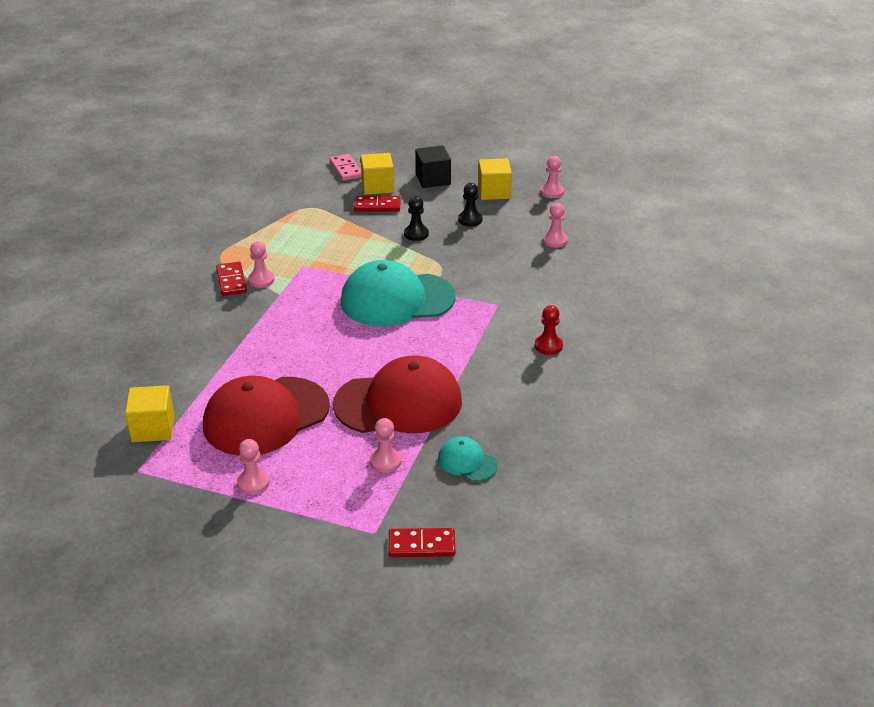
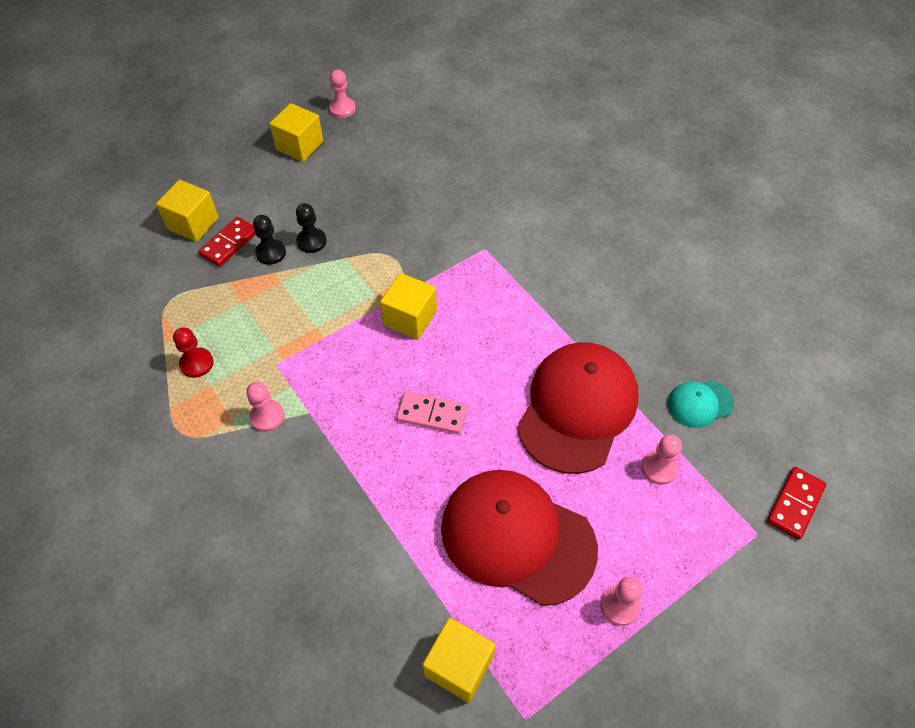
camera: 55 degrees left, 20 degrees up
red cap [203,376,330,456] -> red cap turned 120 degrees clockwise [441,470,598,606]
red domino [216,262,247,296] -> none
pink domino [330,154,362,181] -> pink domino moved to [397,391,467,434]
turquoise cap [341,260,455,326] -> yellow cube [380,273,437,340]
black cube [415,146,451,188] -> none
black pawn [458,183,482,227] -> black pawn moved to [253,215,286,265]
red pawn [535,305,563,355] -> red pawn moved to [173,327,214,378]
pink pawn [543,203,568,248] -> none

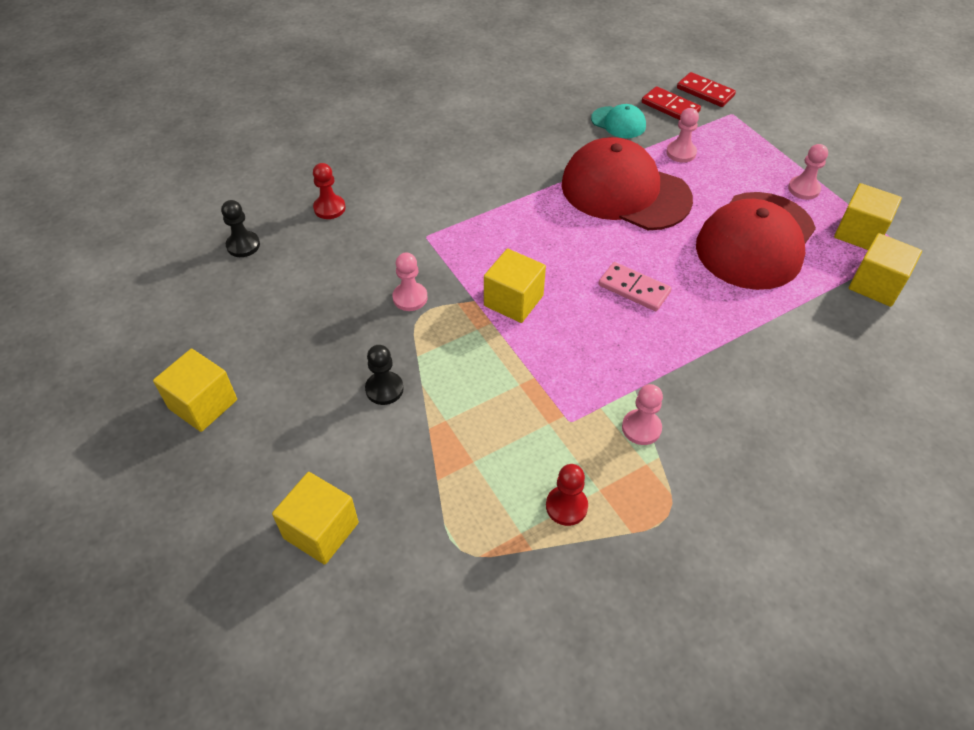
camera: 85 degrees left, 5 degrees down
red domino [198,217,255,267] -> red domino moved to [642,86,701,120]
black pawn [253,215,286,265] -> black pawn moved to [221,200,260,257]
pink pawn [329,70,356,118] -> pink pawn moved to [392,253,427,311]
pink domino [397,391,467,434] -> pink domino turned 75 degrees counterclockwise [598,262,672,311]
turquoise cap [668,380,734,428] -> turquoise cap turned 45 degrees counterclockwise [591,104,646,138]
none -> red pawn [313,163,346,219]
none -> yellow cube [834,183,902,250]

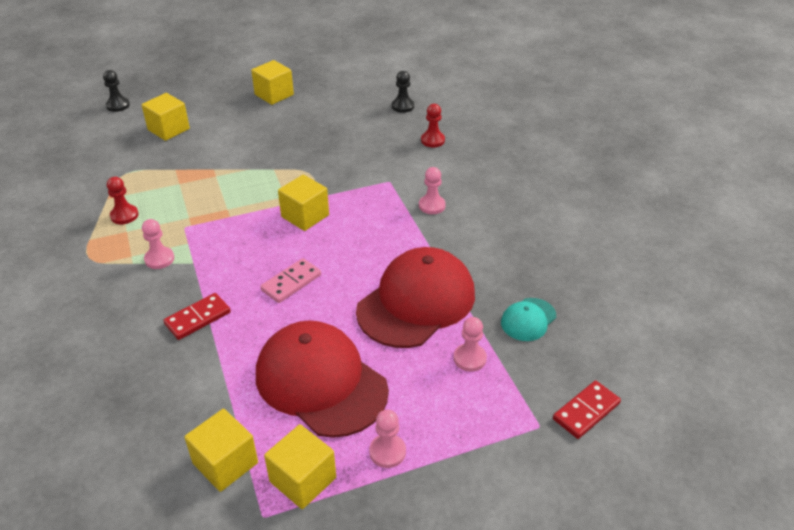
camera: 100 degrees right, 10 degrees down
black pawn [365,345,404,405] -> black pawn moved to [103,70,130,112]
pink pawn [392,253,427,311] -> pink pawn moved to [419,167,446,214]
red domino [642,86,701,120] -> red domino moved to [163,293,231,340]

